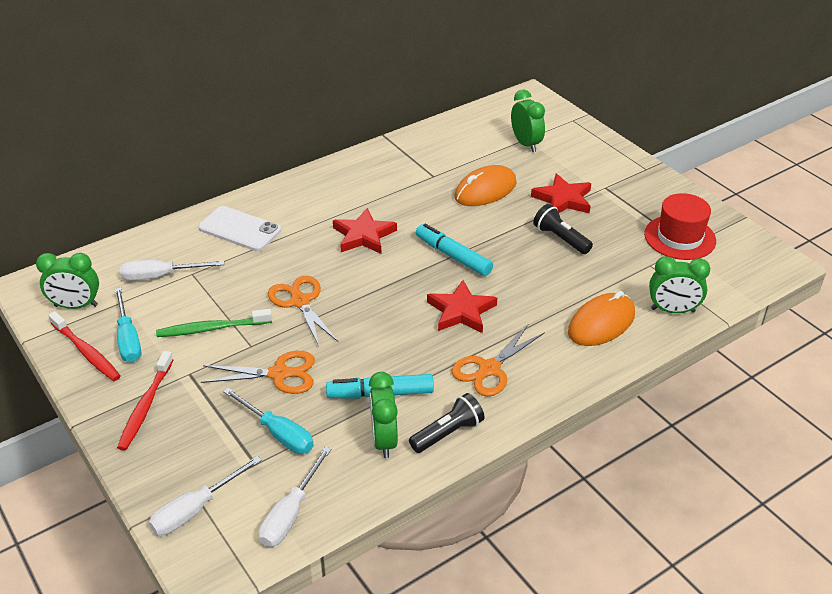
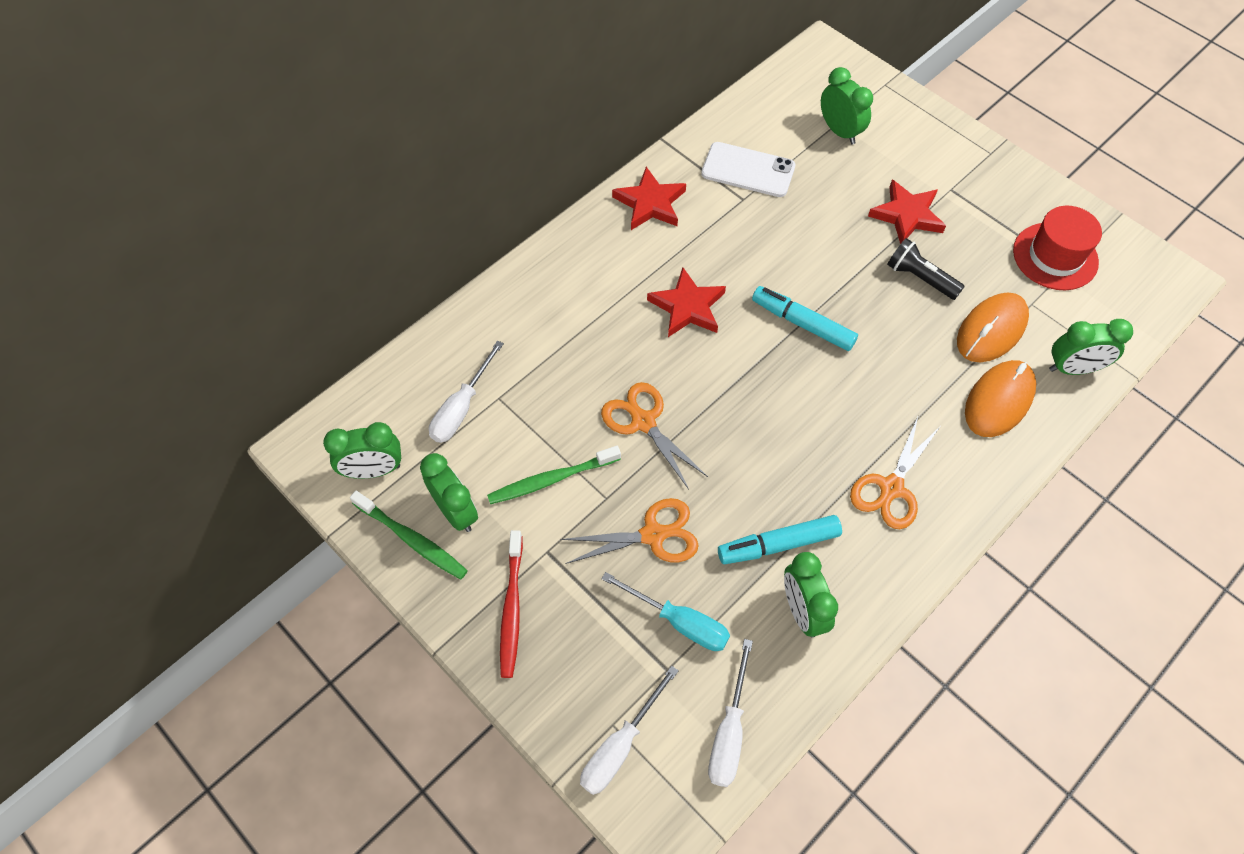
camera: 10 degrees left, 20 degrees up
red toothbrush [48,311,121,381] -> green toothbrush [350,491,468,580]
turquoise screwdriver [115,287,141,363] -> green clock [420,453,478,532]
white screwdriver [120,260,224,281] -> white screwdriver turned 45 degrees counterclockwise [429,340,504,443]
white phone [198,206,281,251] -> white phone moved to [701,142,795,197]
black flashlight [409,393,485,453] -> none
red star [427,280,497,333] -> red star moved to [612,167,686,230]
orange mouse [454,165,517,206] -> orange mouse moved to [957,293,1029,362]

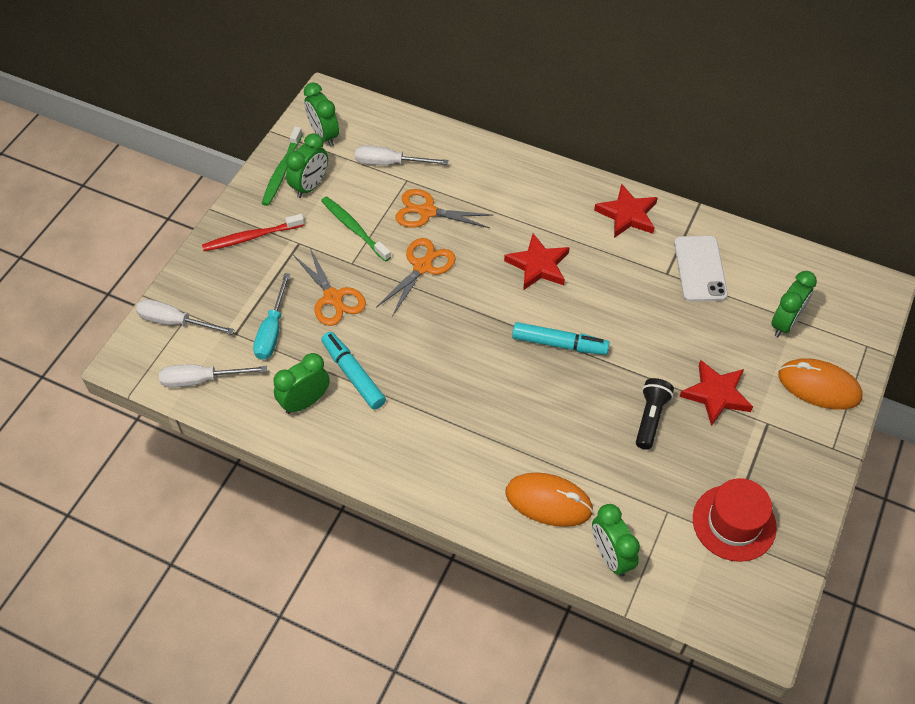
camera: 70 degrees right, 5 degrees down
turquoise marker [752,286,858,351] -> turquoise marker turned 90 degrees clockwise [512,322,610,355]
orange scissors [850,417,940,529] -> orange scissors moved to [395,189,492,228]
orange mouse [957,293,1029,362] -> orange mouse moved to [778,358,863,410]

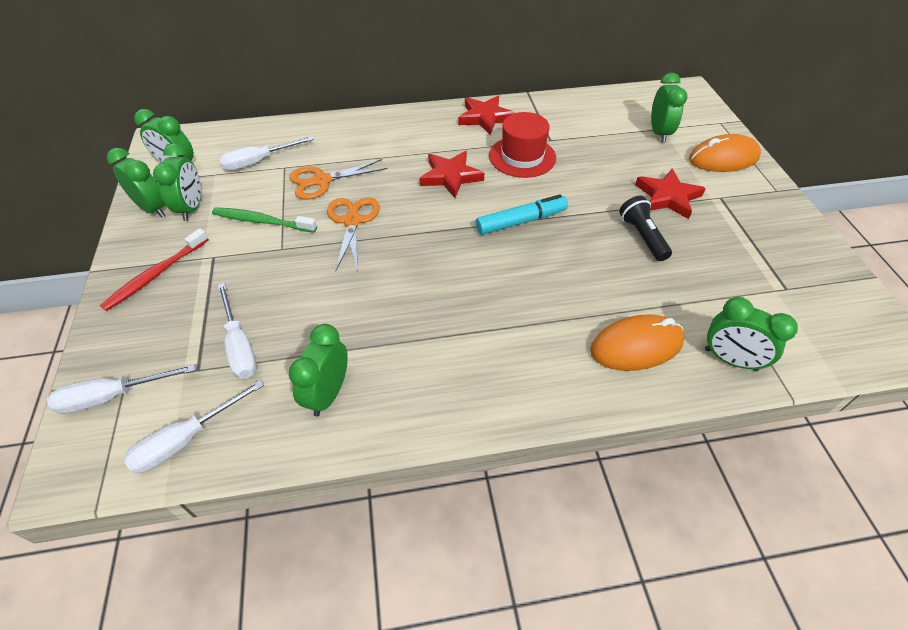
camera: 35 degrees left, 5 degrees down
turquoise screwdriver [253,273,290,360] -> white screwdriver [217,283,257,379]
green toothbrush [262,126,303,206] -> green clock [107,148,166,218]
orange scissors [293,246,366,326] -> none
turquoise marker [321,332,386,410] -> none
white phone [674,236,728,302] -> none
red hat [693,478,777,562] -> red hat moved to [489,112,556,178]

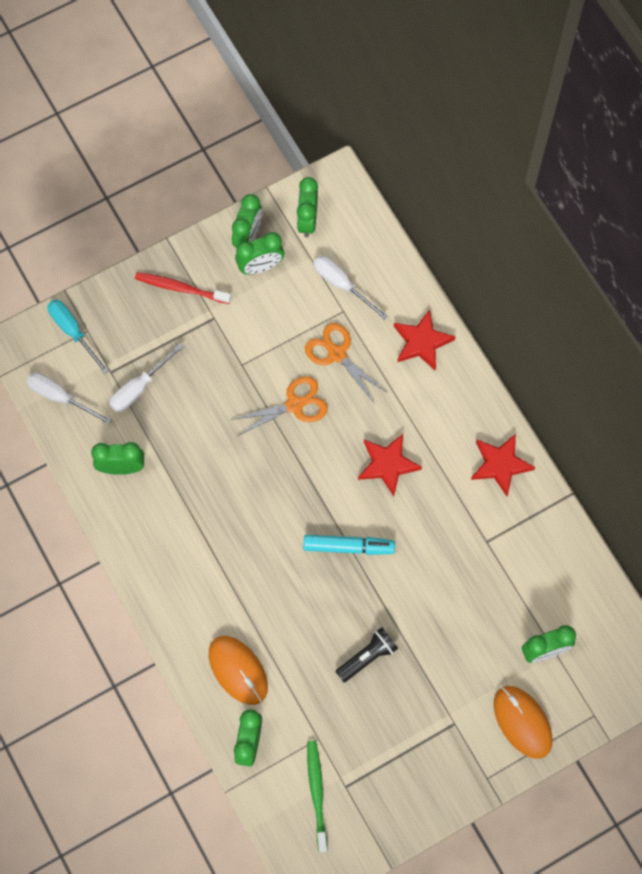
camera: 70 degrees right, 20 degrees up
white screwdriver [47,364,195,414] -> turquoise screwdriver [48,300,109,374]
green toothbrush [212,207,317,233] -> green toothbrush moved to [307,741,328,852]
turquoise marker [476,194,568,235] -> turquoise marker turned 45 degrees counterclockwise [303,535,395,555]
red hat [489,112,556,178] -> none
red star [635,168,706,219] -> red star moved to [394,309,456,370]

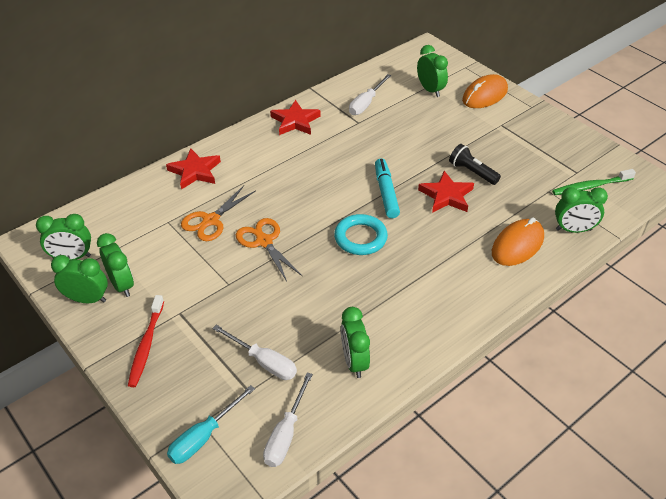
camera: 100 degrees left, 25 degrees down
white screwdriver [313,256,388,320] -> white screwdriver moved to [349,74,391,115]
red star [358,434,422,496] -> red star moved to [418,171,474,213]
none -> turquoise ring [334,214,388,255]

